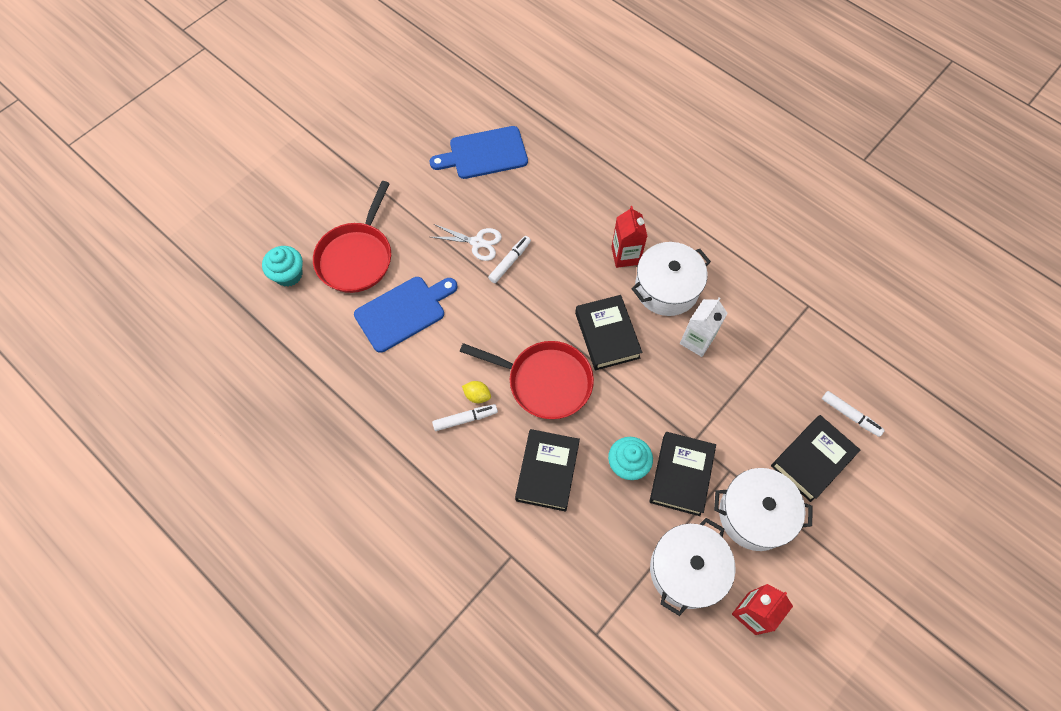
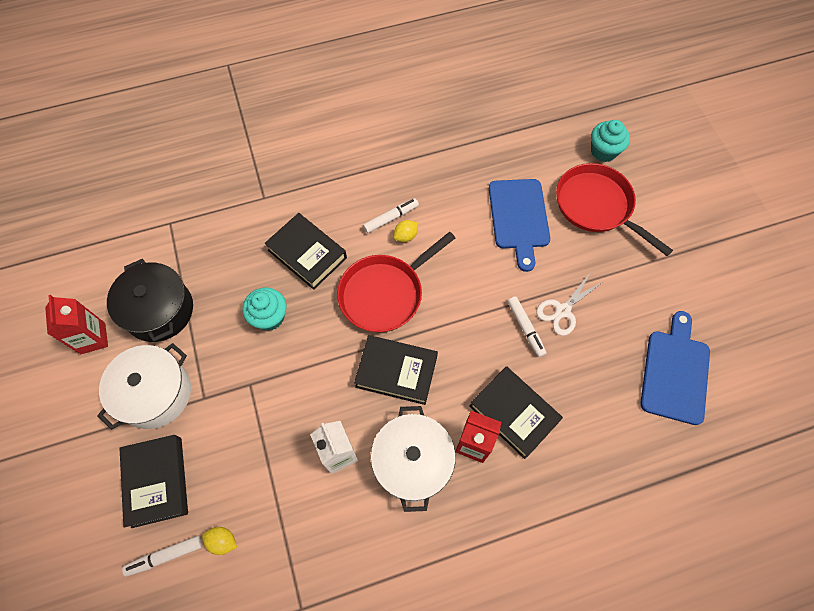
camera: 120 degrees right, 0 degrees up
white marker [432,404,498,431] -> white marker turned 135 degrees counterclockwise [363,198,419,233]
black book [649,432,716,516] -> black book moved to [469,366,563,459]
white pot [650,518,736,616] -> black pot [107,259,193,342]
none -> yellow lemon [202,527,237,555]

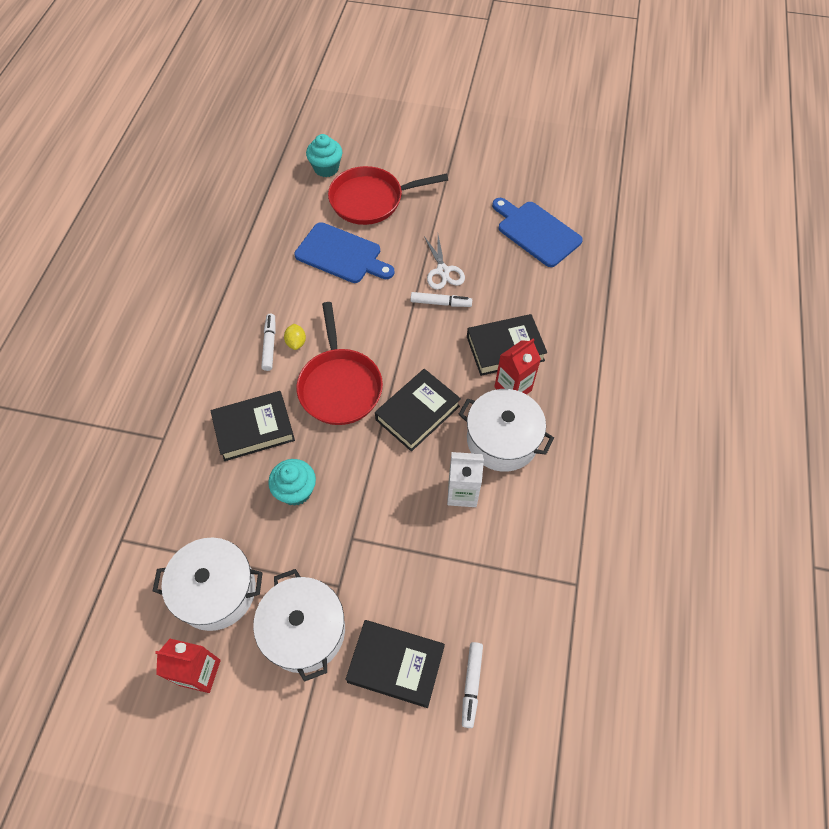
camera: 60 degrees left, 5 degrees down
black pot [107,259,193,342] -> white pot [153,537,263,631]
yellow lemon [202,527,237,555] -> none

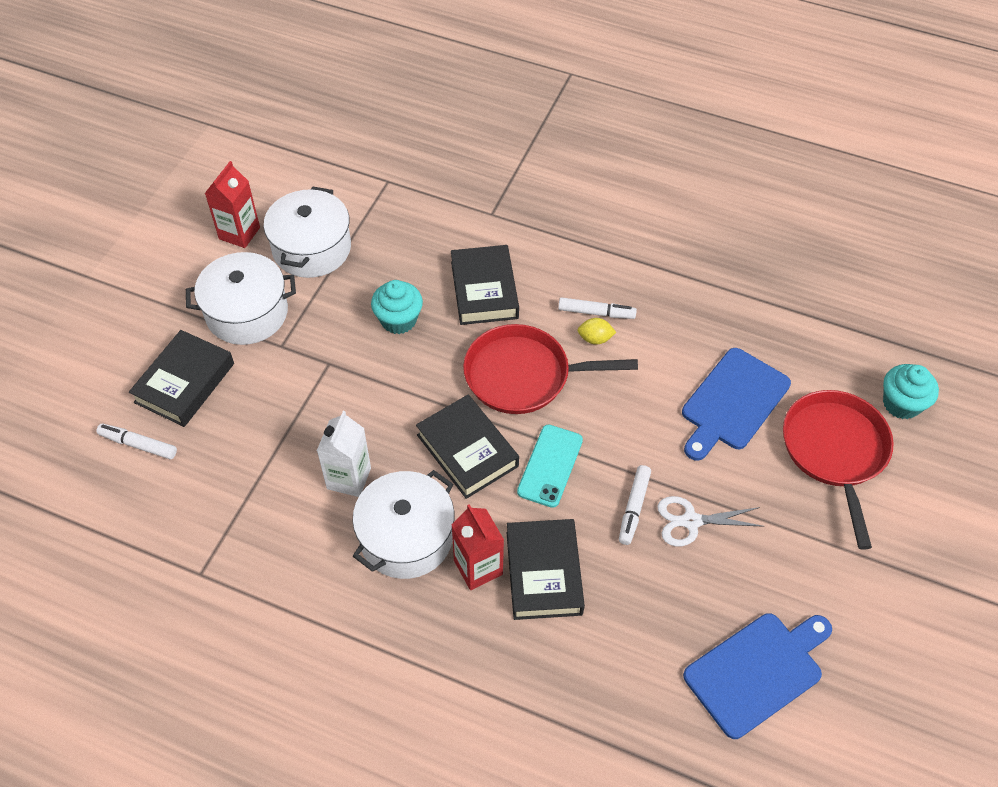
camera: 100 degrees right, 5 degrees down
none -> turquoise phone [517,425,583,508]

